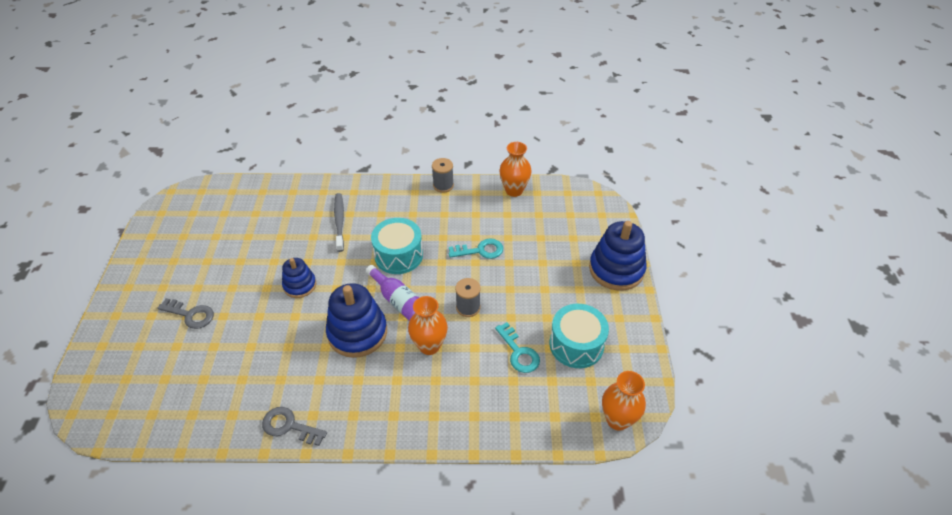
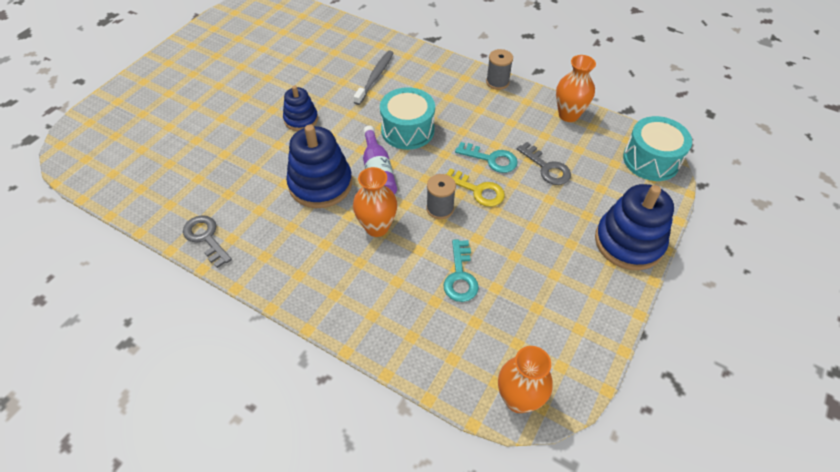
camera: 30 degrees right, 5 degrees up
grey key [157,298,214,329] -> grey key moved to [517,142,571,185]
turquoise drum [550,304,609,368] -> turquoise drum moved to [623,116,692,181]
none -> yellow key [446,168,505,207]

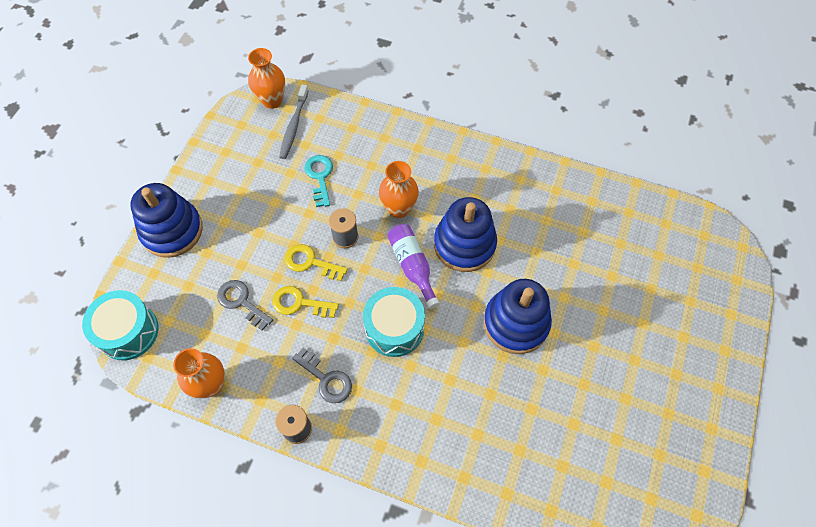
camera: 170 degrees right, 10 degrees up
grey key [183,215,232,268] -> grey key moved to [292,347,352,403]
blue stacking toy [283,86,318,131] -> blue stacking toy [484,279,552,354], size x1.71
grey toothbrush [354,51,394,105] -> grey toothbrush moved to [279,84,308,159]
turquoise key [455,142,518,173] -> yellow key [272,286,339,318]

